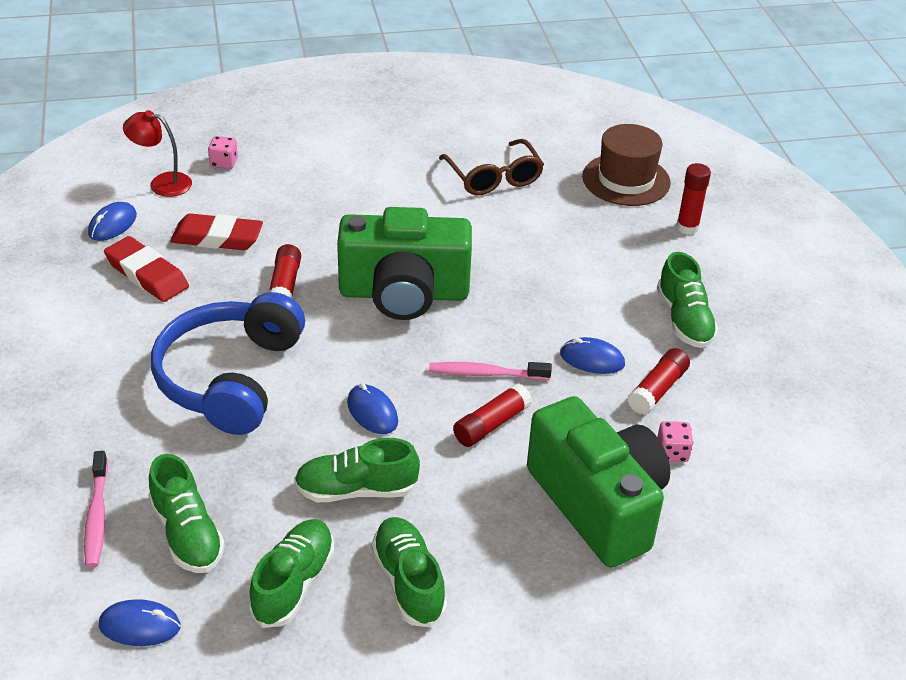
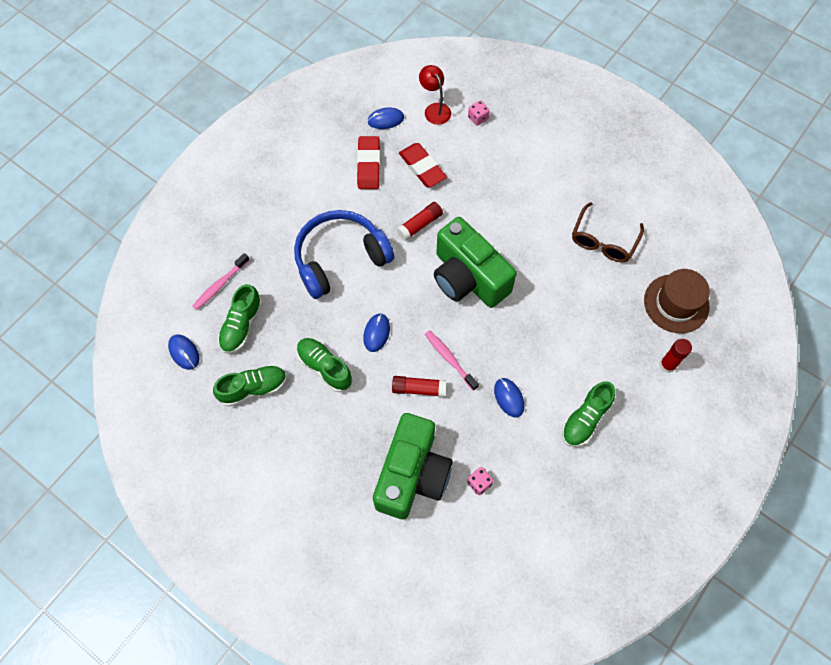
camera: 50 degrees right, 25 degrees up
green shoe [371,517,447,627] -> none
red glue stick [627,348,690,415] -> none

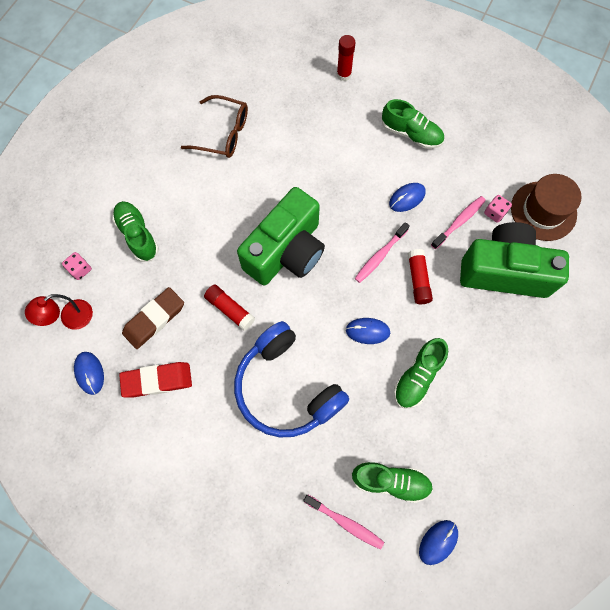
camera: 100 degrees left, 5 degrees up
green shoe [213,365,287,407] -> green shoe moved to [112,201,159,262]
red eraser [399,143,447,187] -> brown eraser [122,287,184,349]
brown hat [644,269,710,333] -> brown hat moved to [511,174,582,241]
none -> pink toothbrush [431,196,486,249]

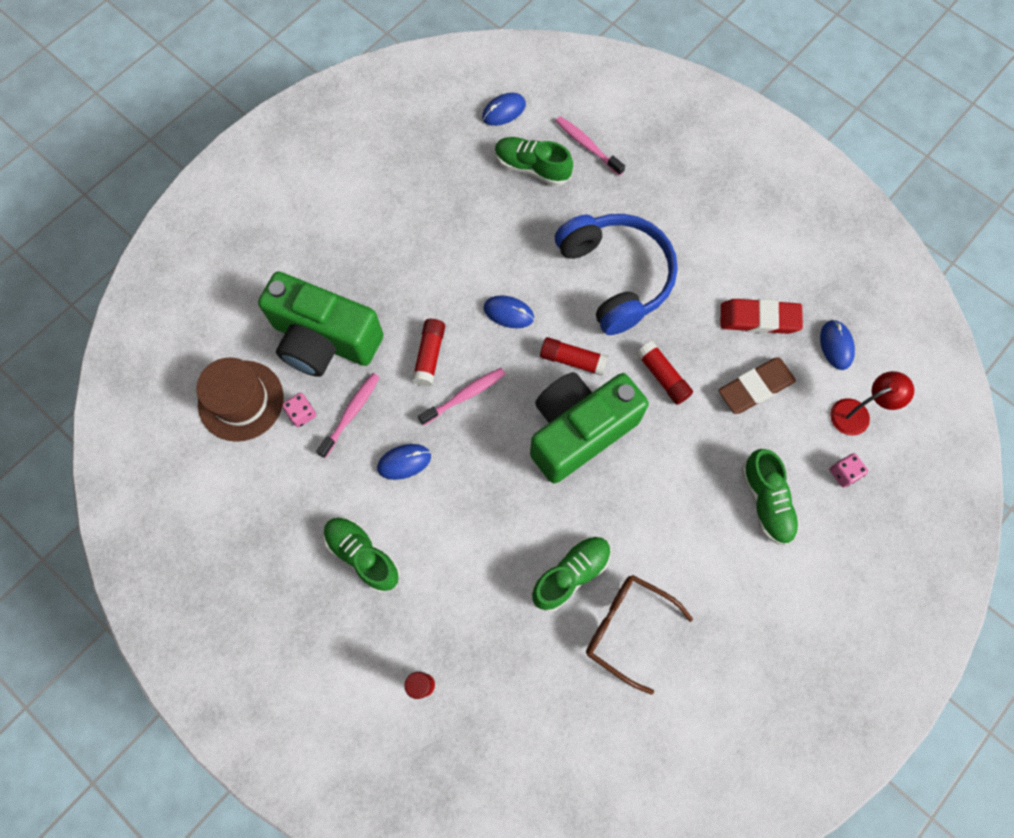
camera: 165 degrees left, 0 degrees up
green shoe [394,338,448,409] -> green shoe moved to [531,536,611,612]
pink toothbrush [431,196,486,249] -> pink toothbrush turned 150 degrees clockwise [316,373,380,458]
none -> red glue stick [540,337,608,376]

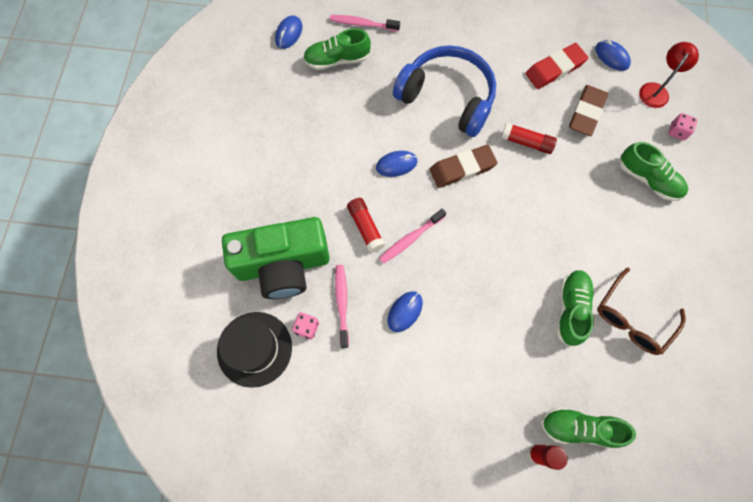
camera: 35 degrees left, 0 degrees up
brown hat [197,358,284,442] -> black hat [217,312,292,388]
green shoe [323,517,400,593] -> green shoe moved to [541,408,636,448]
pink toothbrush [418,368,506,426] -> pink toothbrush turned 150 degrees counterclockwise [379,208,446,264]
green camera [530,372,649,483] -> none
red glue stick [540,337,608,376] -> brown eraser [430,145,497,188]
brown glasses [586,575,693,695] -> brown glasses turned 45 degrees counterclockwise [597,268,686,355]

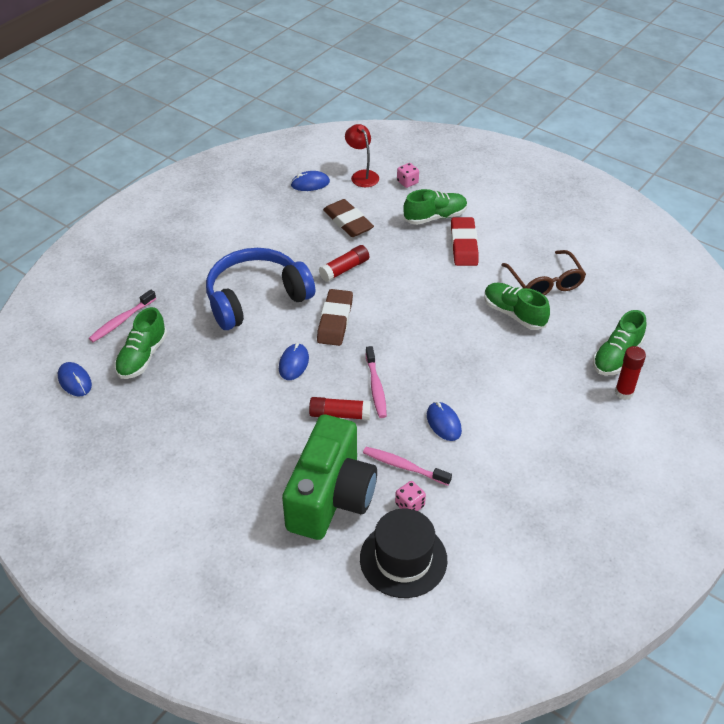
camera: 60 degrees left, 25 degrees down
red eraser [526,43,588,89] -> red eraser moved to [451,217,479,266]

